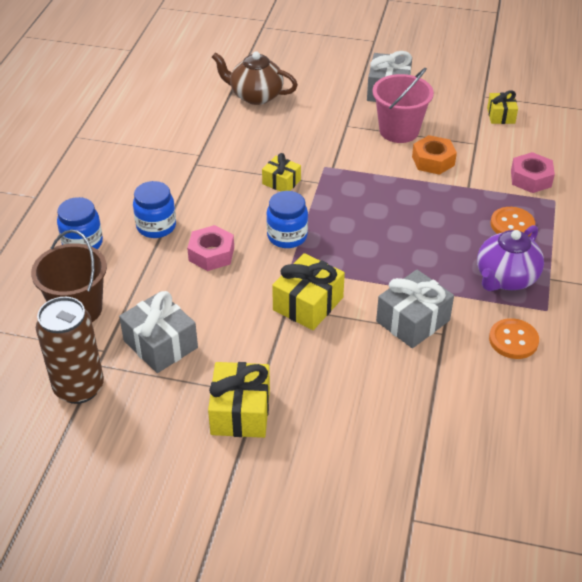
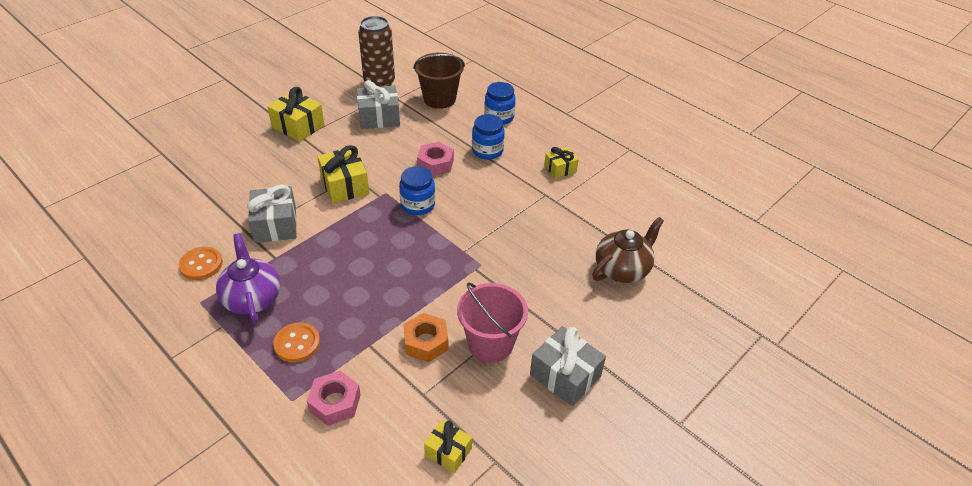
camera: 120 degrees right, 0 degrees up
yellow gift [262,153,301,192] -> yellow gift moved to [544,147,579,179]

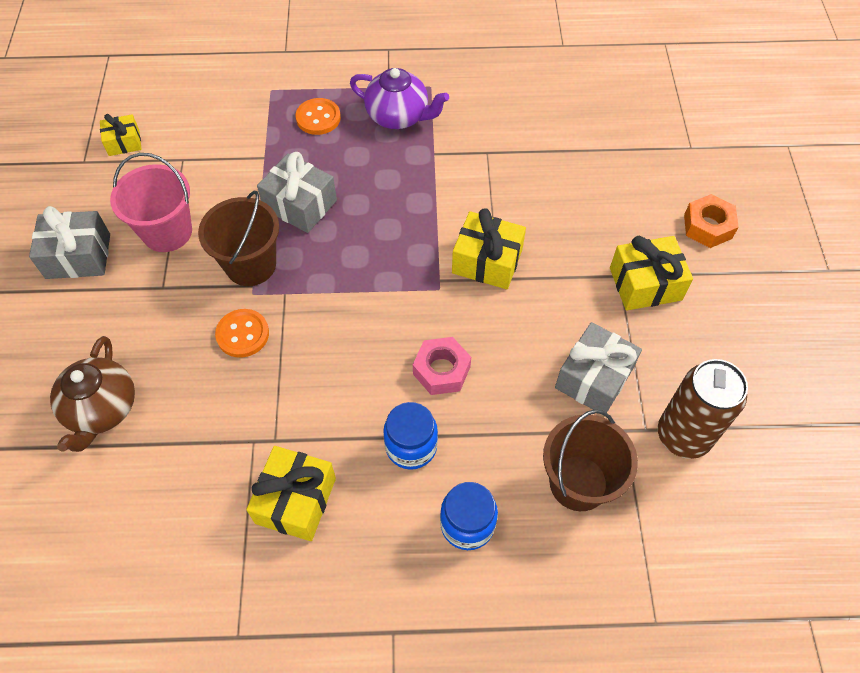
camera: 135 degrees right, 15 degrees up
orange button [179,247,223,280] -> orange button moved to [215,309,269,358]
grey gift [247,185,297,243] -> grey gift moved to [257,152,337,233]
pink nut [307,371,361,426] -> none
blue jar [399,166,435,215] -> none
orange nut [403,313,449,362] -> orange nut moved to [684,194,739,248]
yellow gift [544,147,579,179] -> yellow gift [246,446,336,541], size x1.64
none -> brown bucket [198,191,279,286]

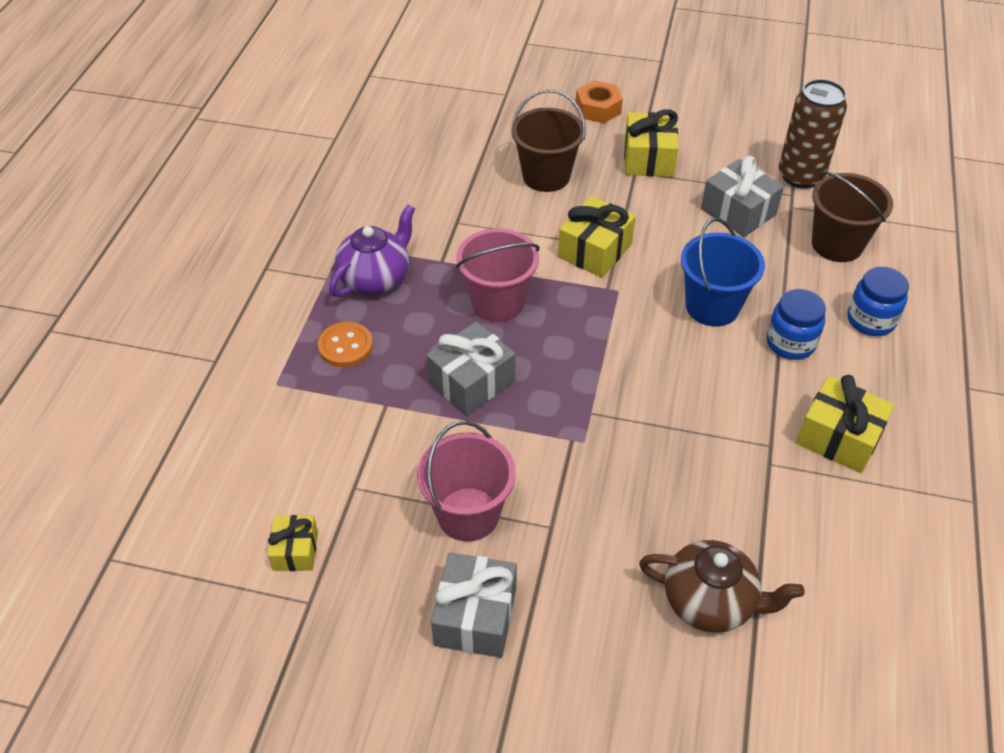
camera: 75 degrees left, 10 degrees down
brown bucket [198,191,279,286] -> brown bucket moved to [511,90,586,192]
orange button [215,309,269,358] -> none
pink nut [413,337,471,395] -> blue bucket [681,218,765,327]
none -> pink bucket [456,228,540,322]

